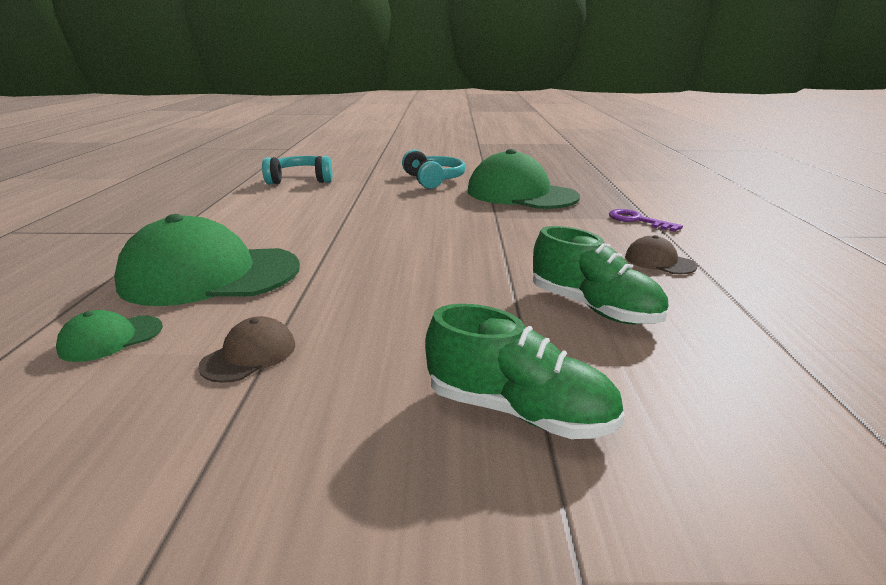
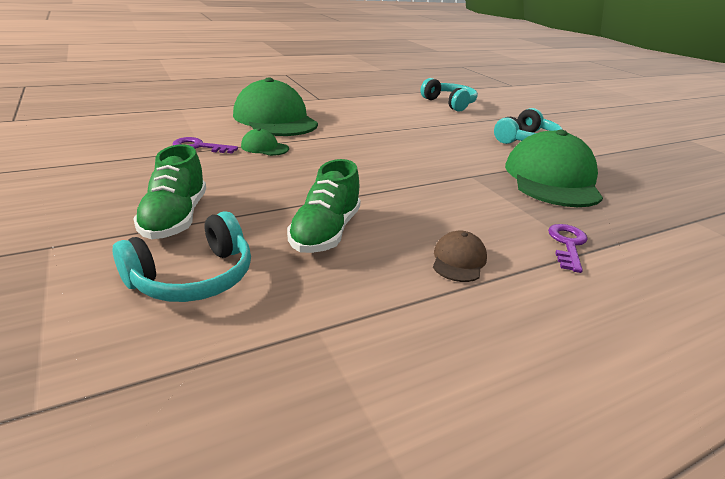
camera: 60 degrees right, 5 degrees up
green cap [56,310,163,362] -> green cap moved to [241,128,289,156]
brown cap [198,316,295,383] -> purple key [172,137,238,154]
none -> turquoise headphones [112,211,251,302]

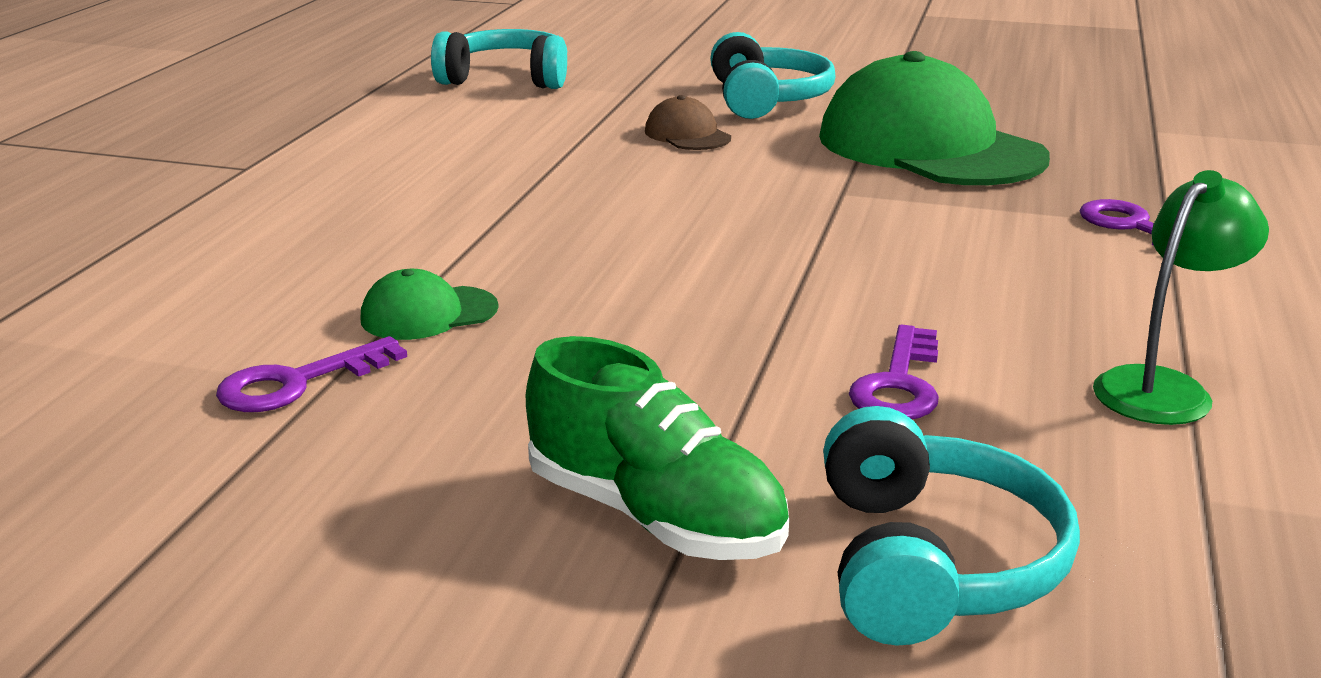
camera: 45 degrees left, 5 degrees down
green cap [233,77,318,136] -> none
green shoe [287,159,361,253] -> purple key [849,325,939,419]
brown cap [433,231,487,282] -> brown cap moved to [645,95,731,150]
none -> green lamp [1093,170,1269,425]

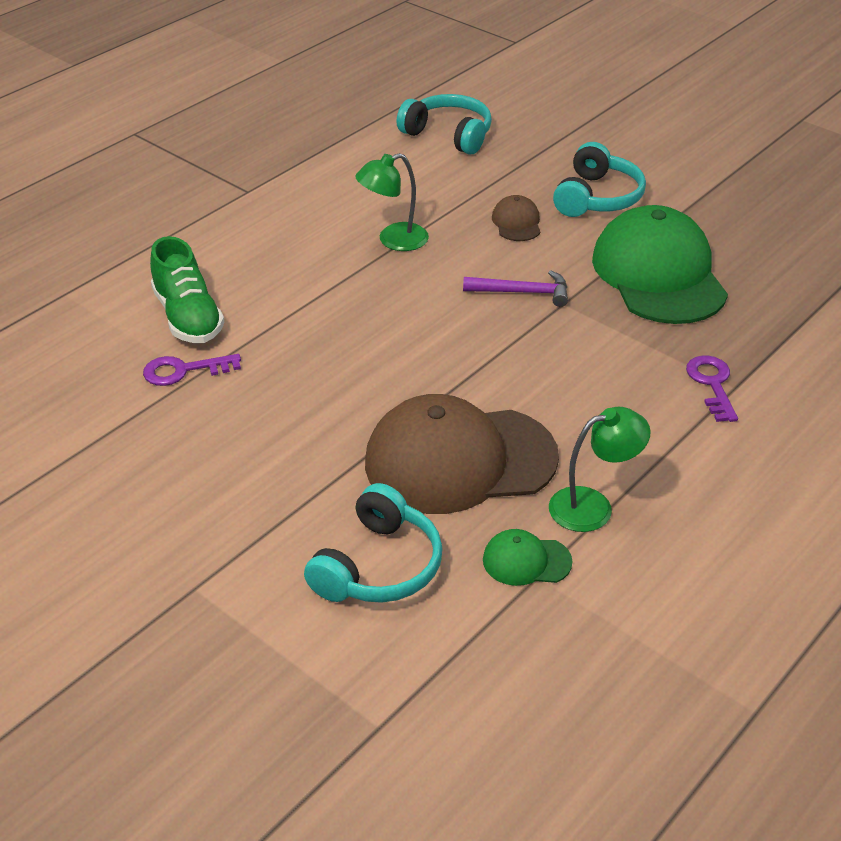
camera: 25 degrees right, 15 degrees up
green cap [360,269,499,340] -> green cap moved to [483,529,573,586]
green shoe [526,336,789,560] -> green shoe moved to [150,236,224,343]
purple key [849,325,939,419] -> brown cap [365,394,559,514]
none -> green lamp [355,153,429,251]
none -> purple hammer [463,270,568,307]

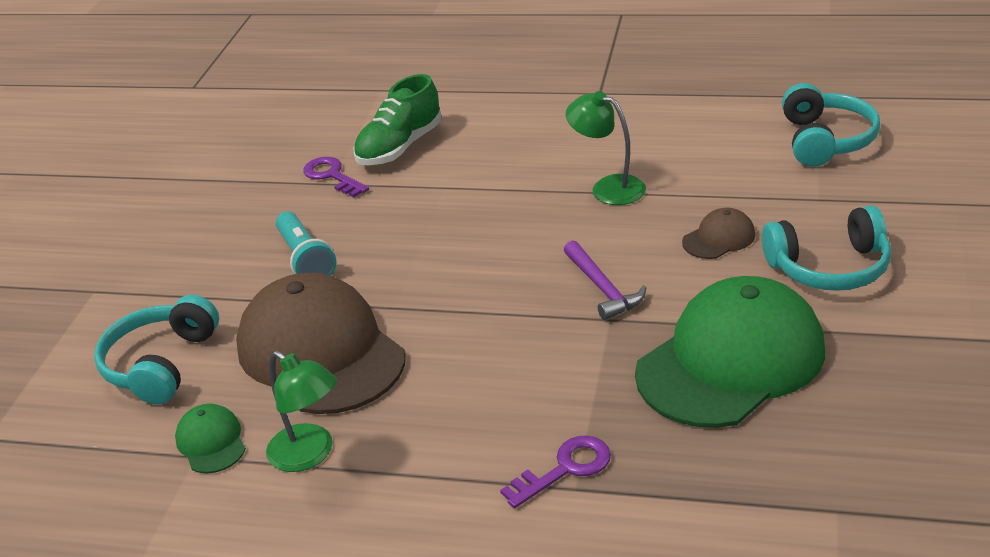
camera: 65 degrees right, 5 degrees down
turquoise headphones [304,483,443,603] -> turquoise headphones turned 105 degrees clockwise [94,295,219,404]
none -> turquoise flashlight [276,211,337,276]

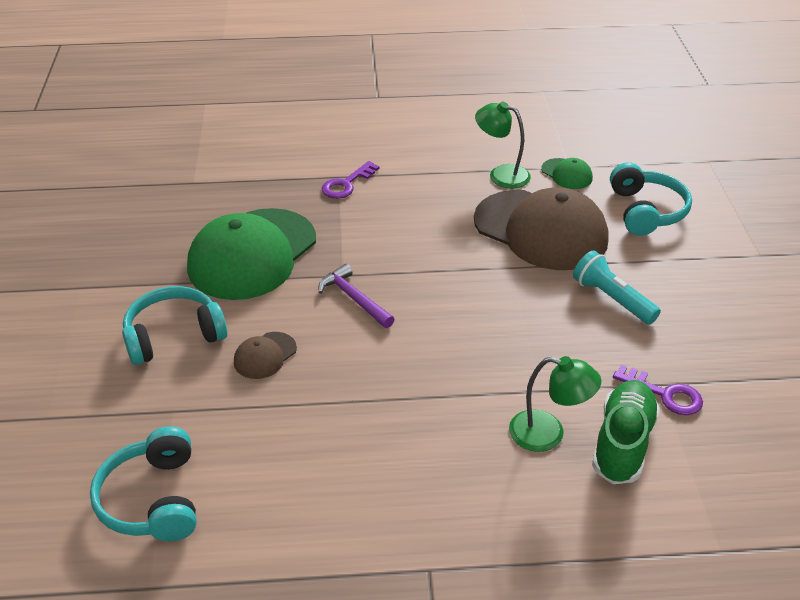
camera: 160 degrees right, 5 degrees up
green lamp [566,91,646,205] -> green lamp moved to [509,356,601,452]

